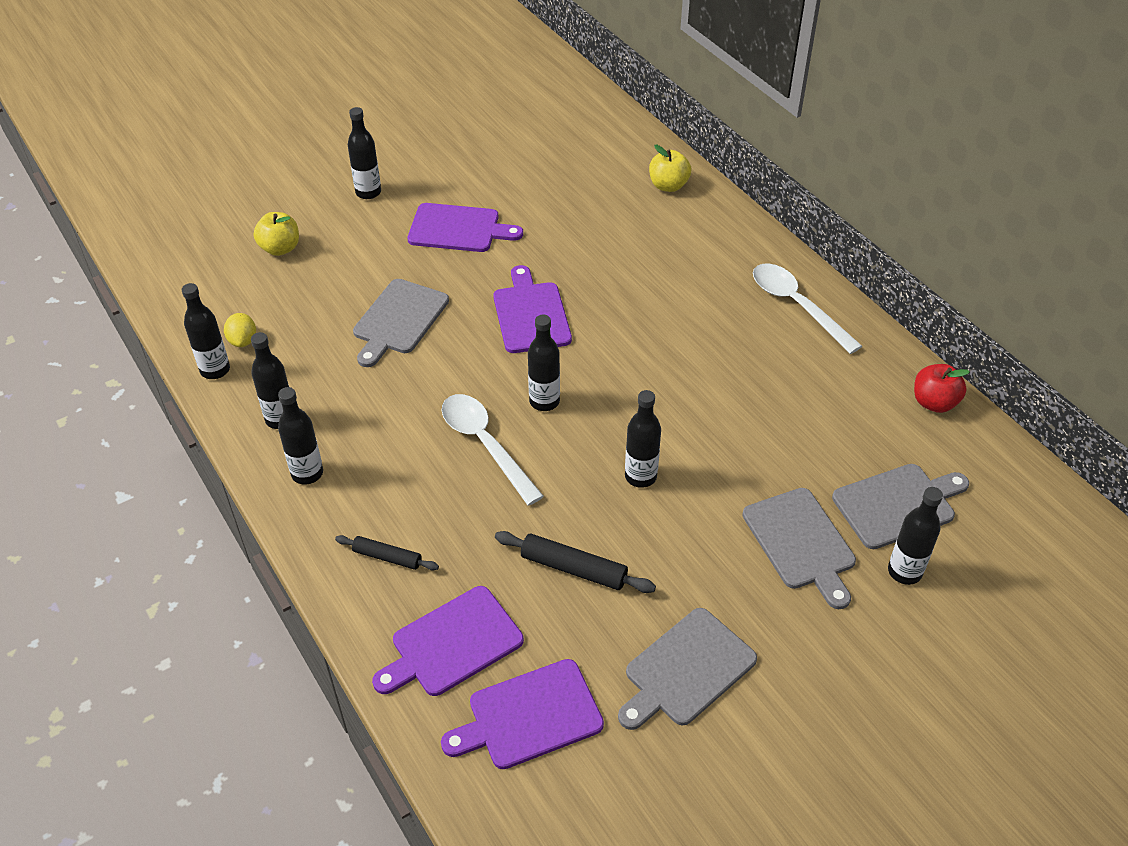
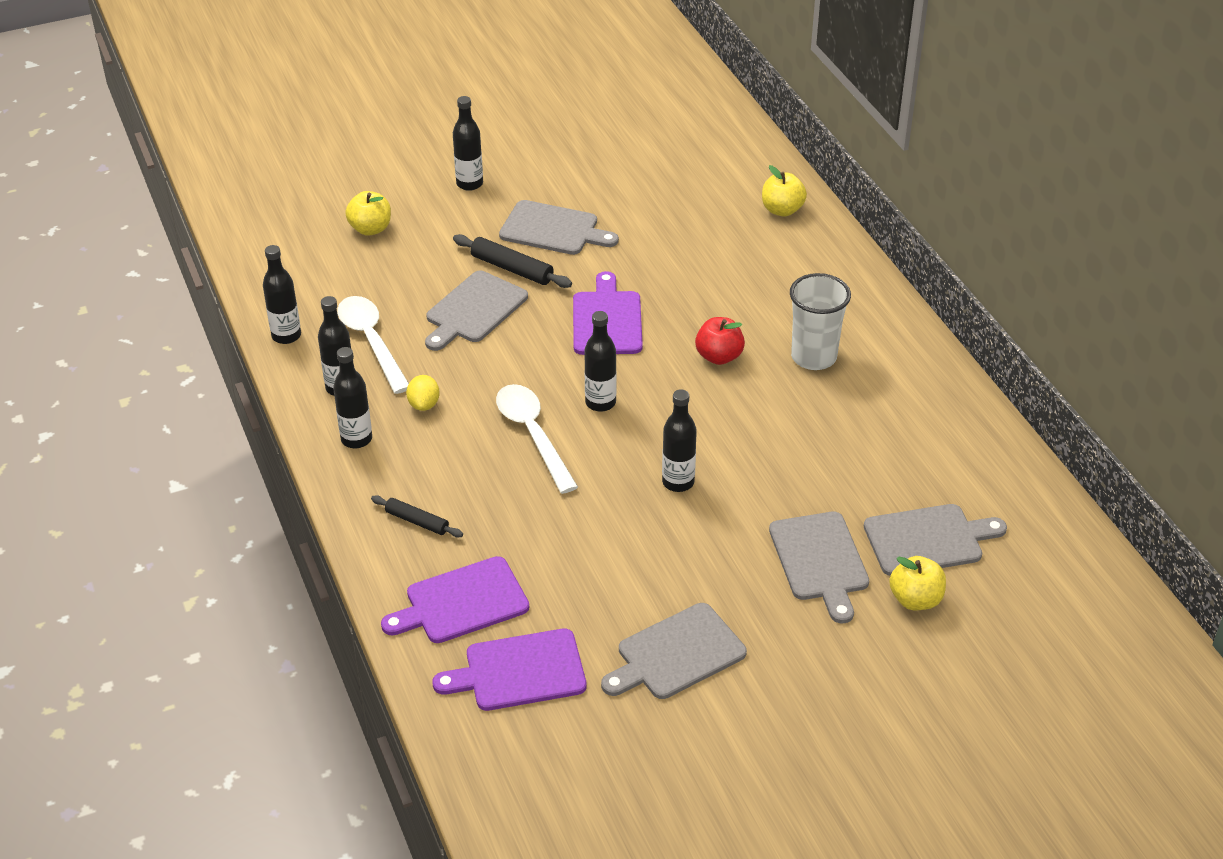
camera: 10 degrees right, 5 degrees down
yellow lemon [224,313,256,347] -> yellow lemon moved to [406,375,440,411]
purple cutting board [407,203,523,252] -> grey cutting board [499,200,619,255]
black rolling pin [495,531,656,593] -> black rolling pin moved to [453,234,572,288]
white spoon [753,264,862,354] -> white spoon moved to [337,296,409,394]
black bottle [888,487,943,585] -> yellow apple [889,556,946,610]
red apple [914,364,970,413] -> red apple moved to [695,317,745,365]
none -> white cup [790,273,851,370]

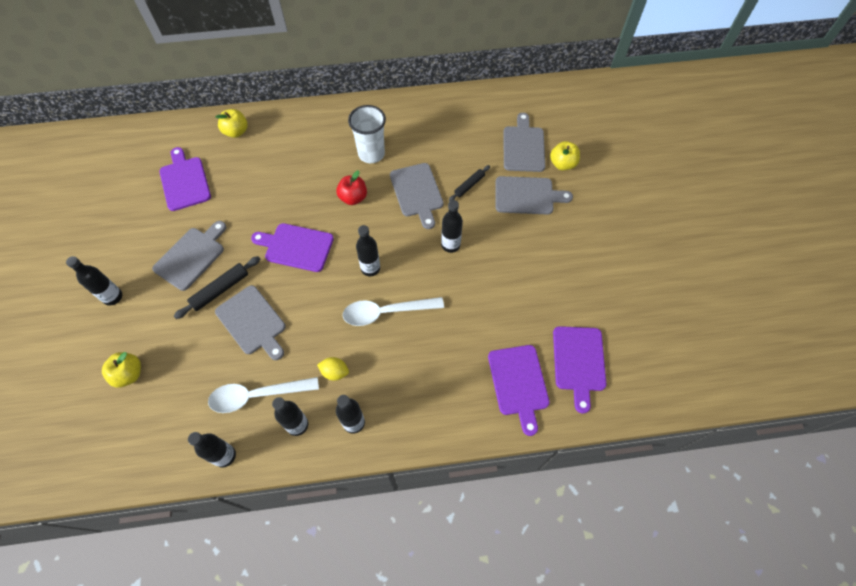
camera: 75 degrees left, 20 degrees up
black rolling pin [371,495,463,538] -> black rolling pin moved to [449,165,490,201]
grey cutting board [601,603,747,699] -> grey cutting board moved to [390,163,444,229]
none -> purple cutting board [159,147,211,211]

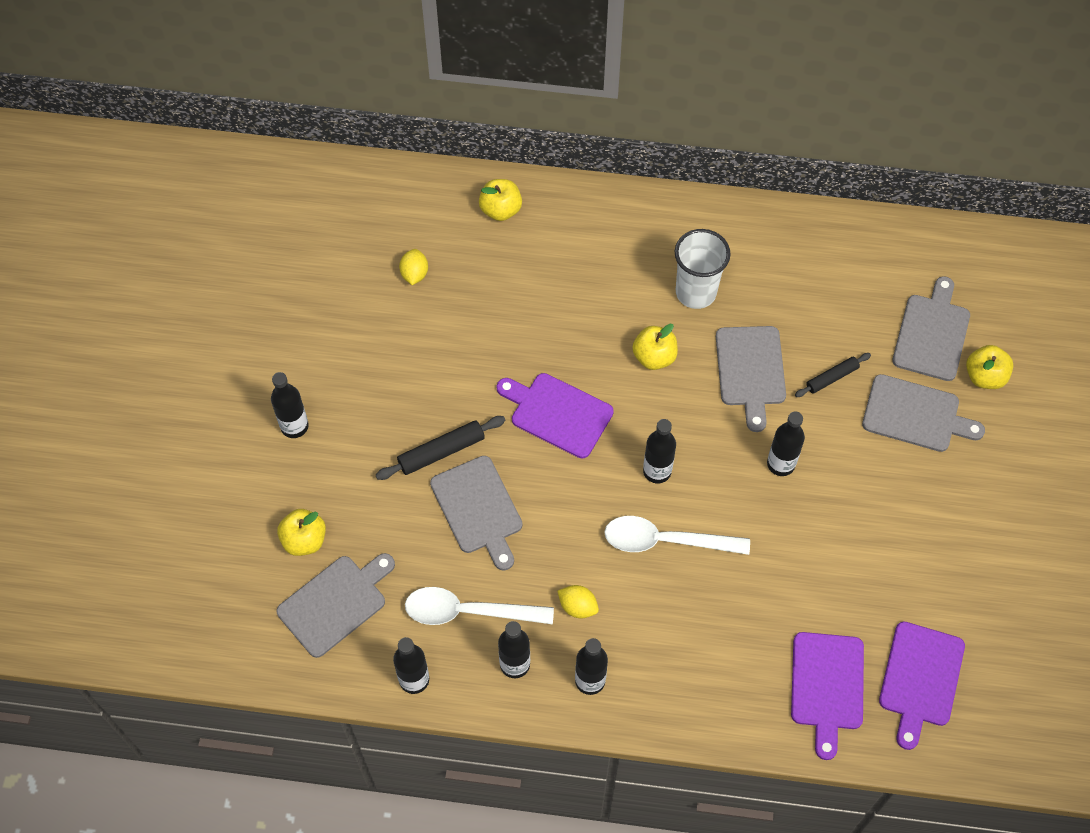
camera: 15 degrees right, 0 degrees up
grey cutting board [152,221,226,291] -> grey cutting board moved to [277,553,395,658]
purple cutting board [159,147,211,211] -> yellow lemon [399,249,428,285]
red apple [336,170,367,205] -> yellow apple [632,324,678,370]

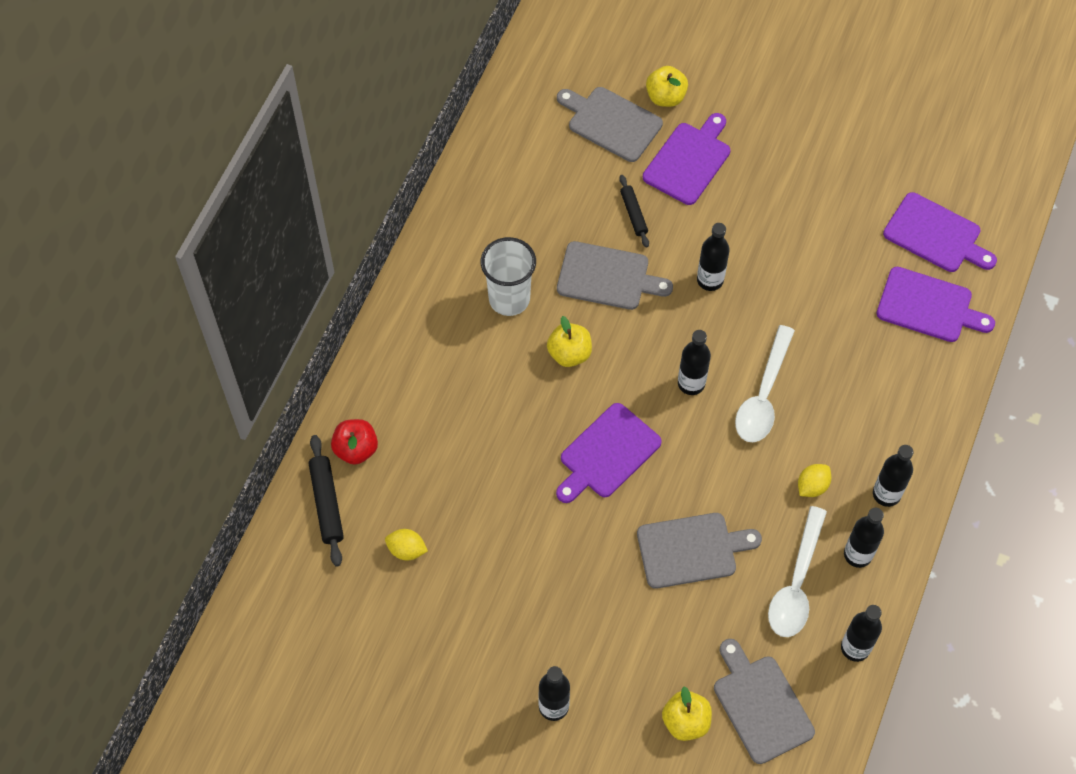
camera: 75 degrees left, 0 degrees up
black rolling pin [376,416,505,480] -> black rolling pin moved to [308,435,344,567]
yellow apple [479,179,522,221] -> red apple [331,419,378,465]
grey cutting board [862,374,985,452] -> purple cutting board [643,113,730,205]

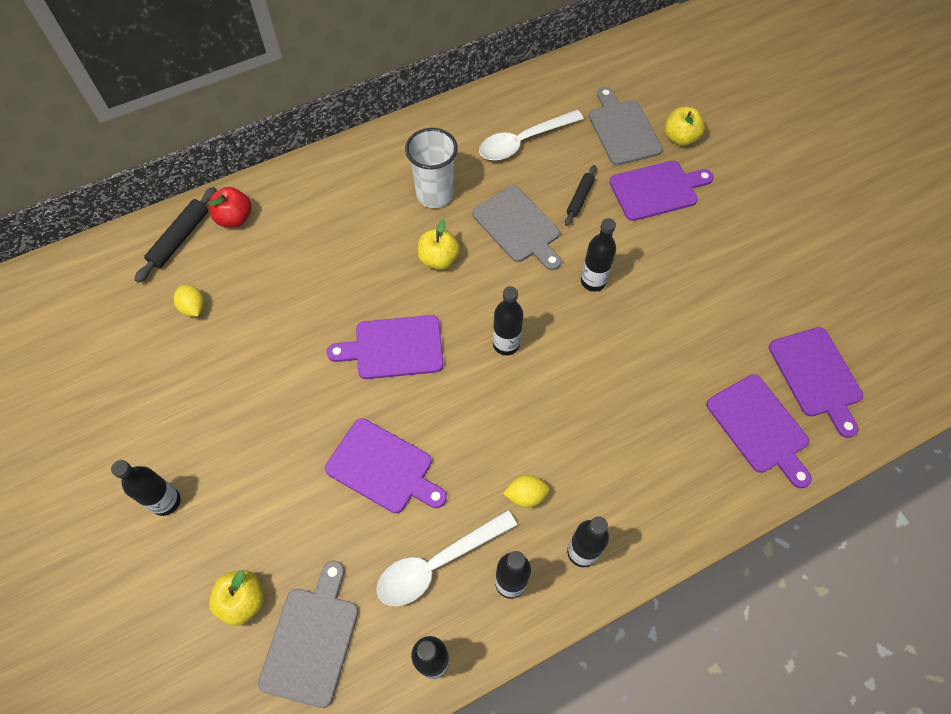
camera: 40 degrees right, 0 degrees up
grey cutting board [637,513,762,589] -> purple cutting board [325,418,447,513]
white spoon [735,325,795,442] -> white spoon moved to [479,110,584,160]

